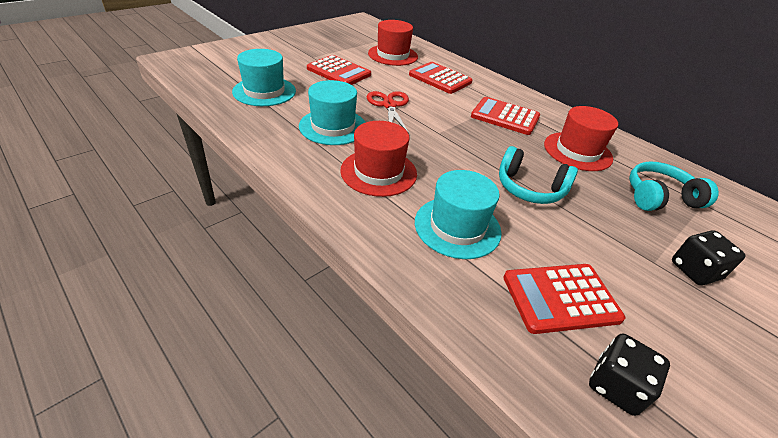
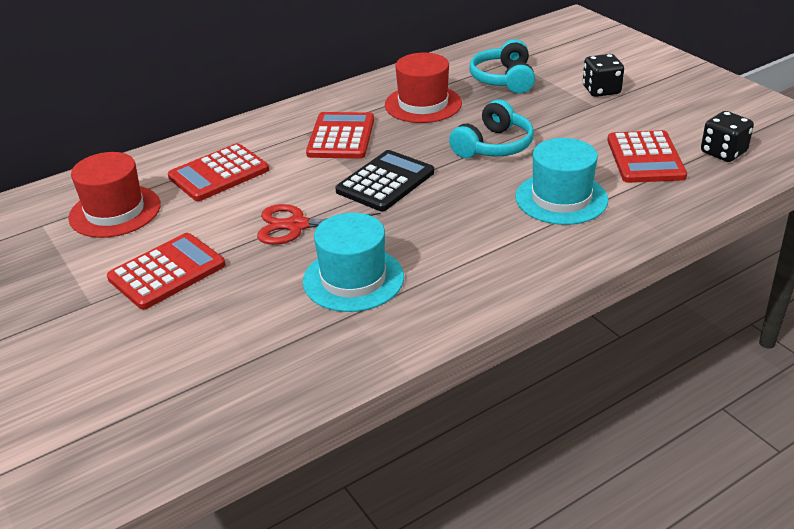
camera: 75 degrees left, 5 degrees down
turquoise hat [232,49,296,106] -> none
red hat [340,121,417,197] -> none
red calculator [471,97,540,135] -> red calculator turned 150 degrees clockwise [306,112,374,159]
none -> black calculator [335,150,434,211]

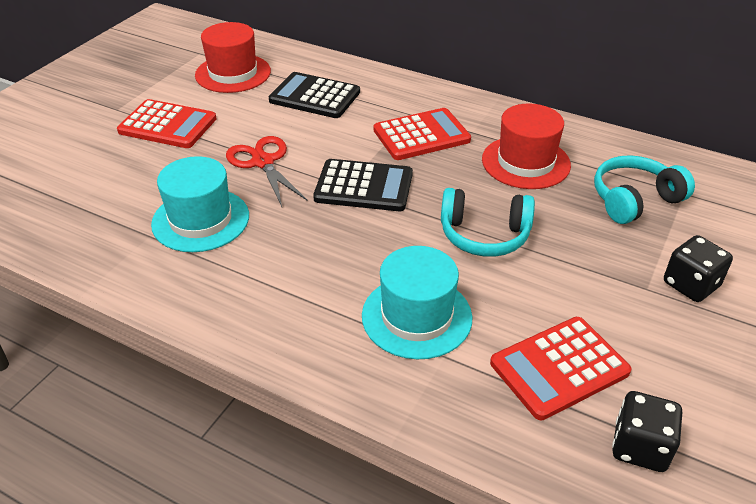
camera: 60 degrees right, 5 degrees up
red calculator [168,143,269,201] -> black calculator [269,72,360,118]

